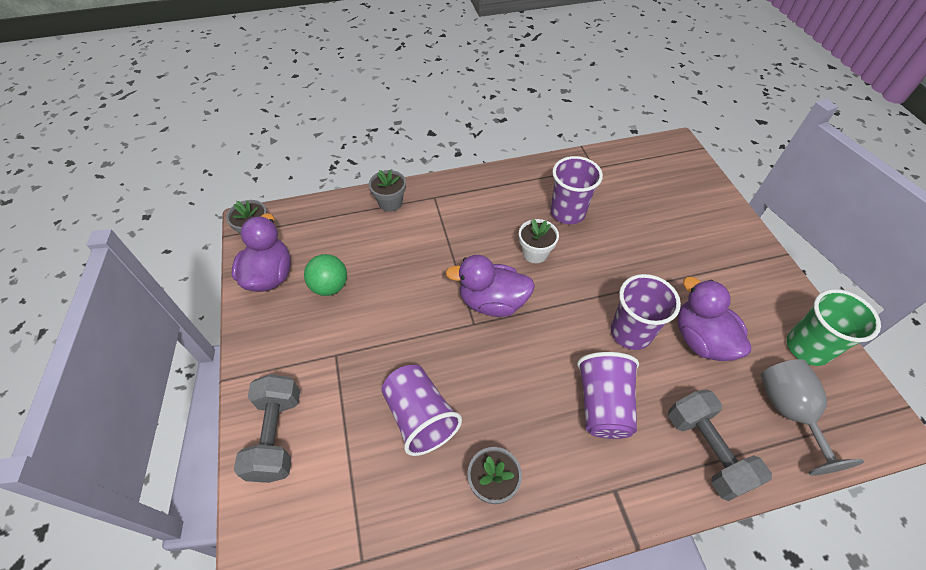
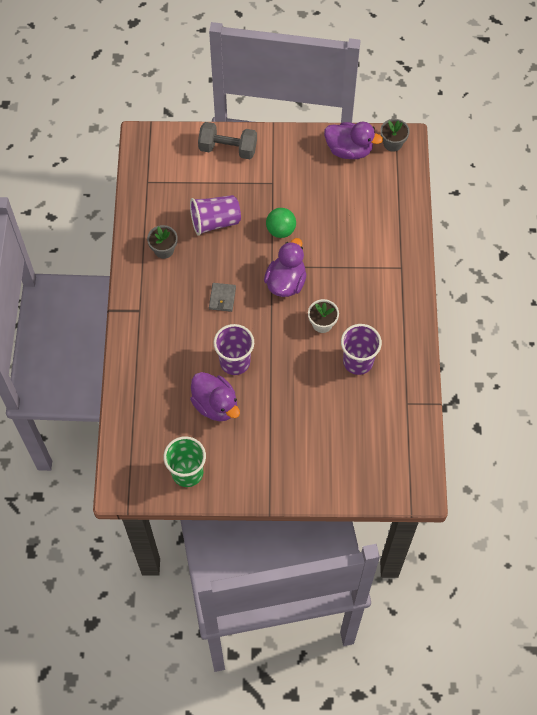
camera: 105 degrees right, 10 degrees up
green ball [304,254,347,296] -> green ball moved to [266,208,296,238]
grey flower pot [369,170,406,212] -> none
purple cup [577,352,639,439] -> none
grey dumbbell [668,389,772,501] -> none
purple duck [677,277,751,361] -> purple duck turned 60 degrees clockwise [190,372,240,421]
grey goblet [761,359,864,476] -> none
none -> grey wallet [209,283,236,312]

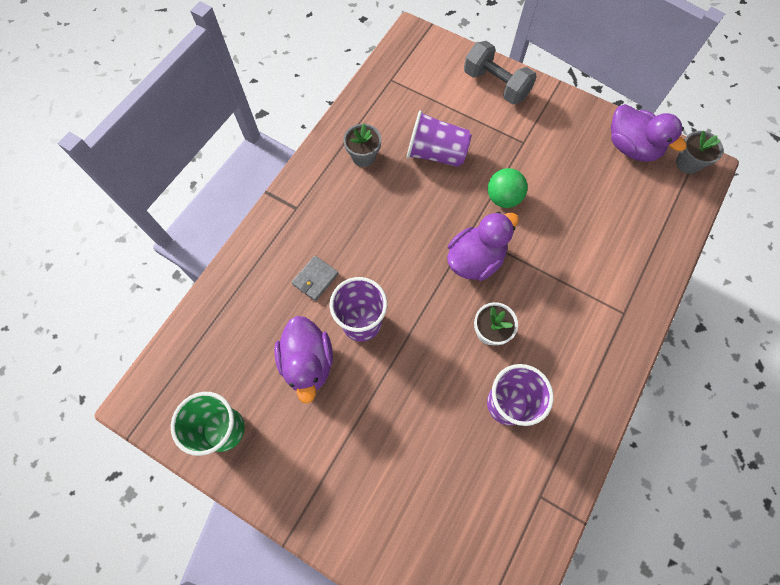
camera: 30 degrees right, 5 degrees up
grey wallet [209,283,236,312] -> grey wallet moved to [291,256,339,301]

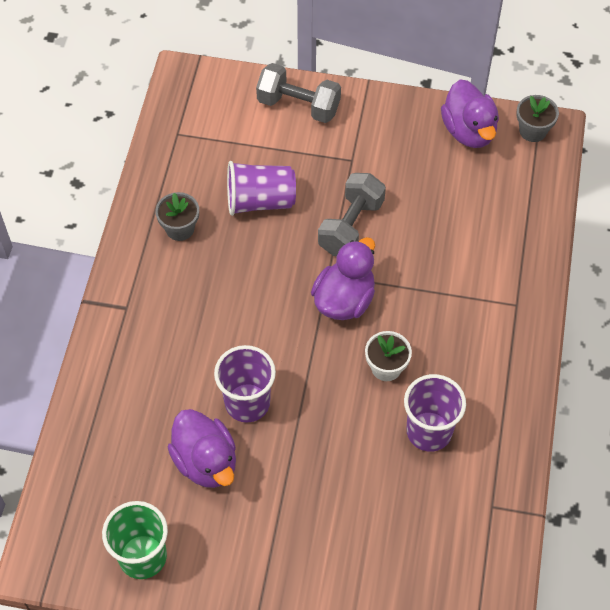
camera: 20 degrees left, 10 degrees down
grey wallet [291,256,339,301] -> none
green ball [488,168,528,208] -> grey dumbbell [318,173,386,256]
purple duck [611,104,687,162] -> purple duck turned 45 degrees clockwise [441,79,499,148]

